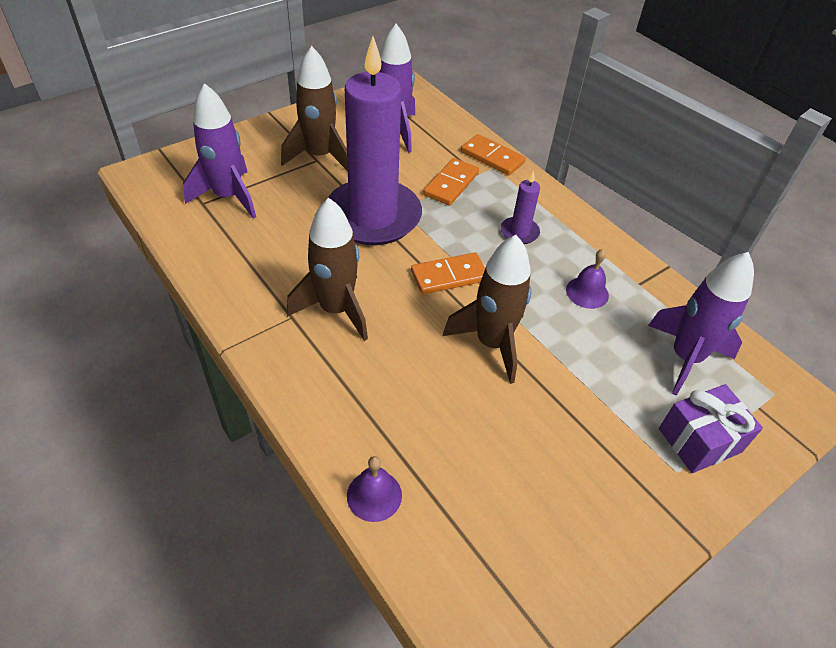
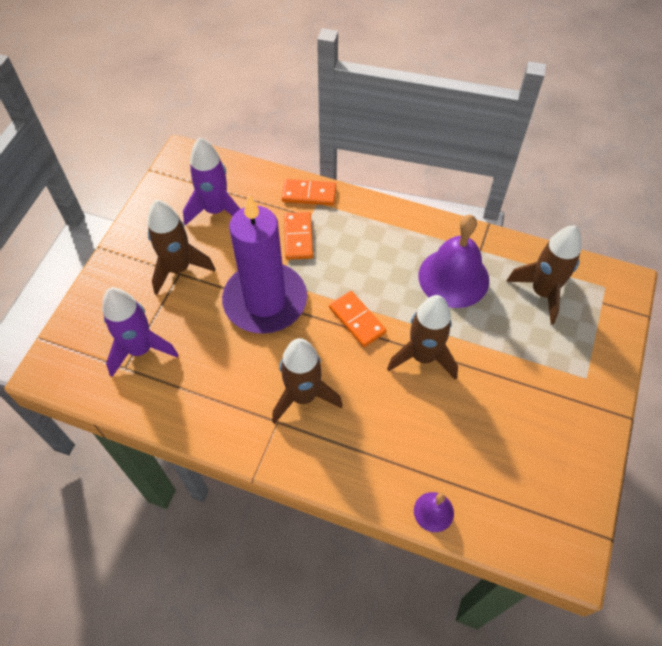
camera: 30 degrees left, 10 degrees up
orange domino [411,252,485,294] -> orange domino turned 75 degrees counterclockwise [329,291,387,347]
purple candle [501,170,540,244] -> none
purple bell [566,249,609,309] -> purple bell [419,215,489,308], size x2.10
purple rocket [648,252,754,396] -> brown rocket [506,225,581,325]
purple gift [659,384,763,473] -> none

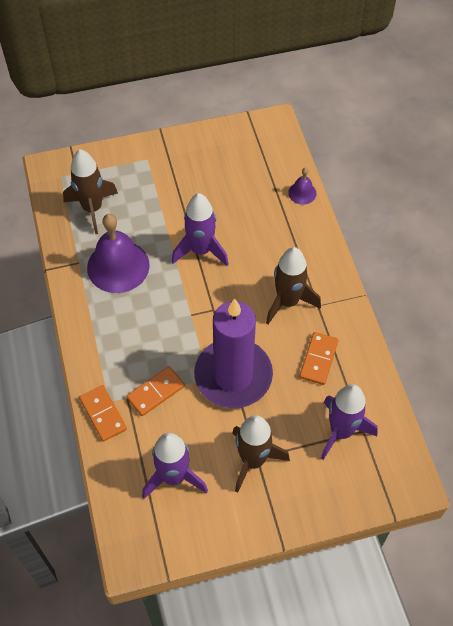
camera: 125 degrees left, 0 degrees up
orange domino [329,291,387,347] -> orange domino moved to [300,332,338,385]
brown rocket [387,295,458,380] -> purple rocket [172,193,229,266]

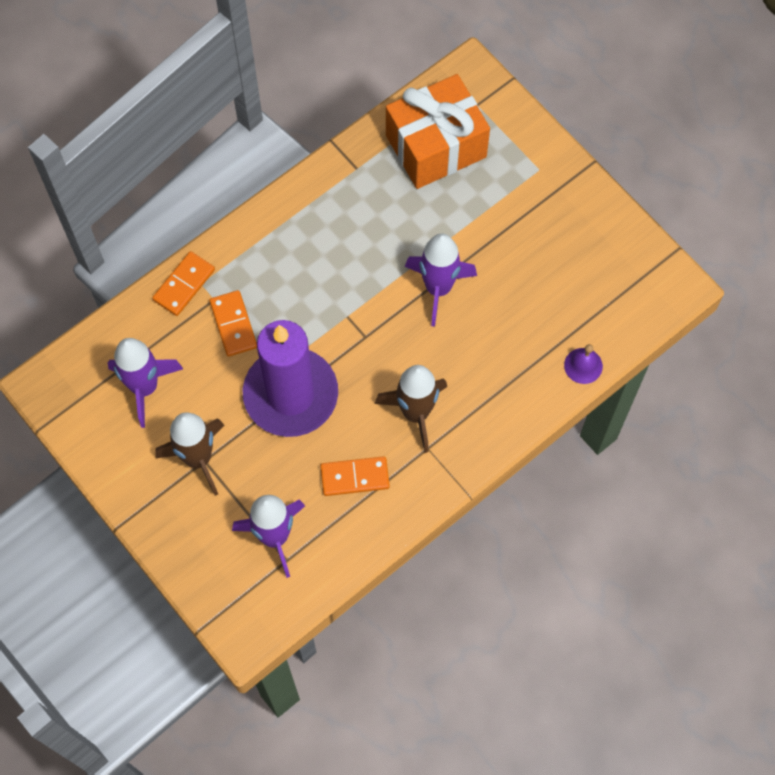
camera: 65 degrees right, 10 degrees up
brown rocket [63,149,118,234] -> orange gift [386,74,490,189]
purple bell [87,214,150,293] -> none
orange domino [126,366,185,416] -> orange domino turned 45 degrees clockwise [209,290,257,357]

